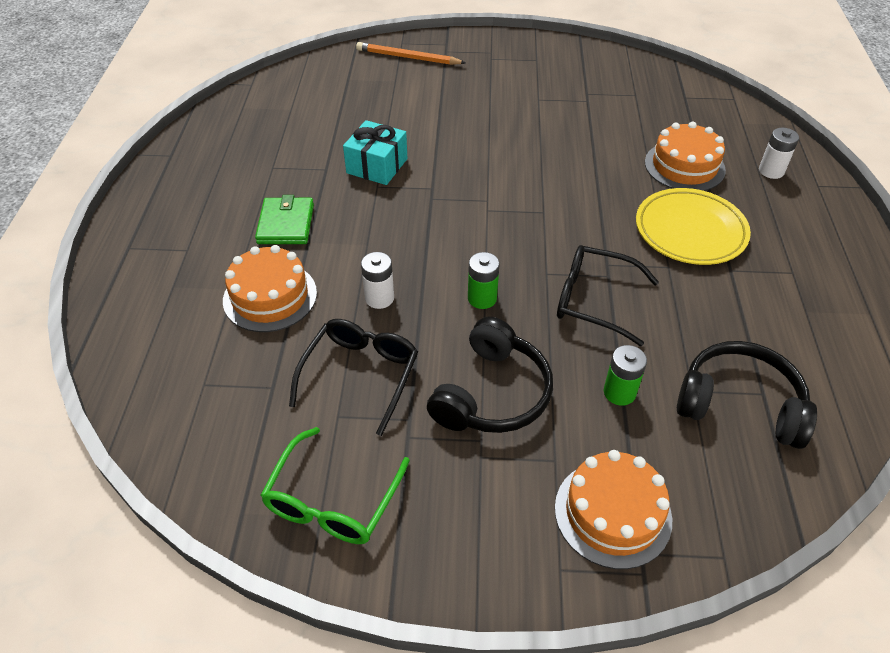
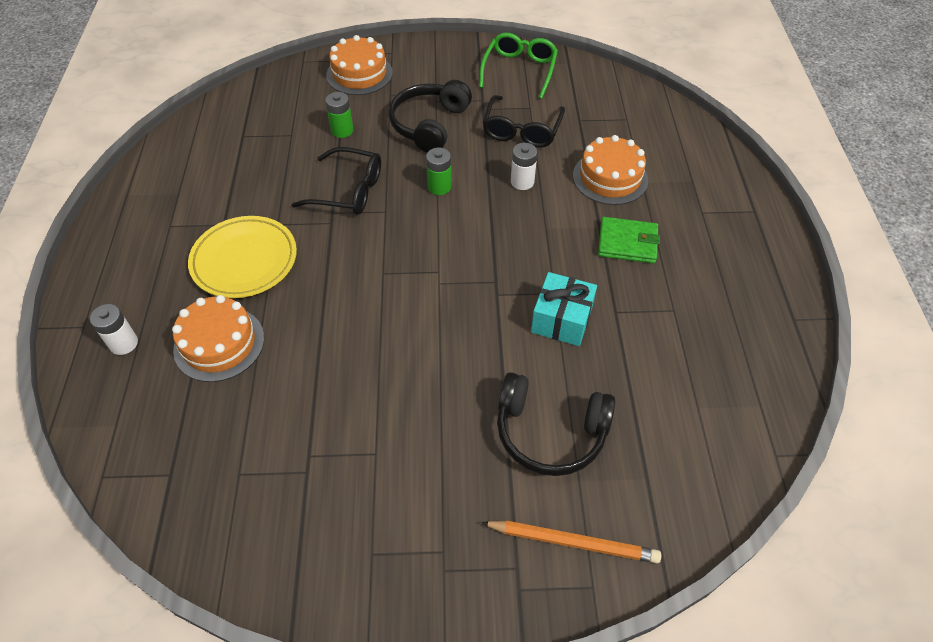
camera: 175 degrees right, 5 degrees up
green wallet [255,195,314,244] -> green wallet turned 75 degrees counterclockwise [598,217,660,263]
black headphones [677,341,817,449] -> black headphones moved to [497,372,615,476]

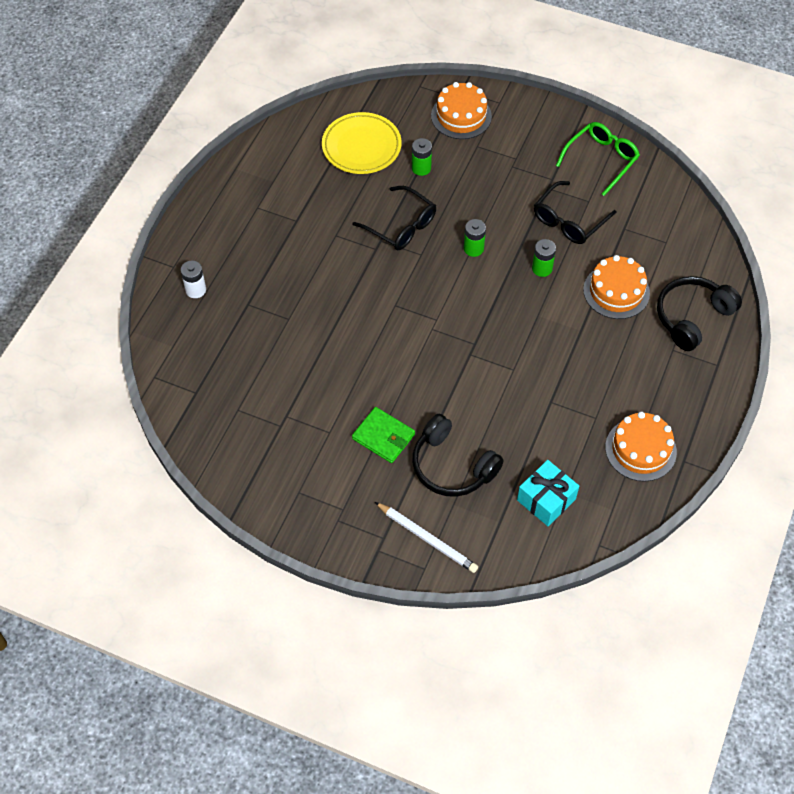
camera: 25 degrees right, 5 degrees up
orange cake [172,295,264,382] -> orange cake moved to [605,412,677,482]
yellow plate [188,216,297,298] -> yellow plate moved to [322,112,402,174]
black headphones [389,80,472,153] -> black headphones moved to [657,276,742,351]
orange pencil [481,521,661,563] -> white pencil [375,502,478,573]
white battery [511,143,537,190] -> green battery [532,239,556,277]
turquoise gift [531,272,597,346] -> turquoise gift moved to [517,460,579,526]
green wallet [598,217,660,263] -> green wallet moved to [352,407,415,463]

